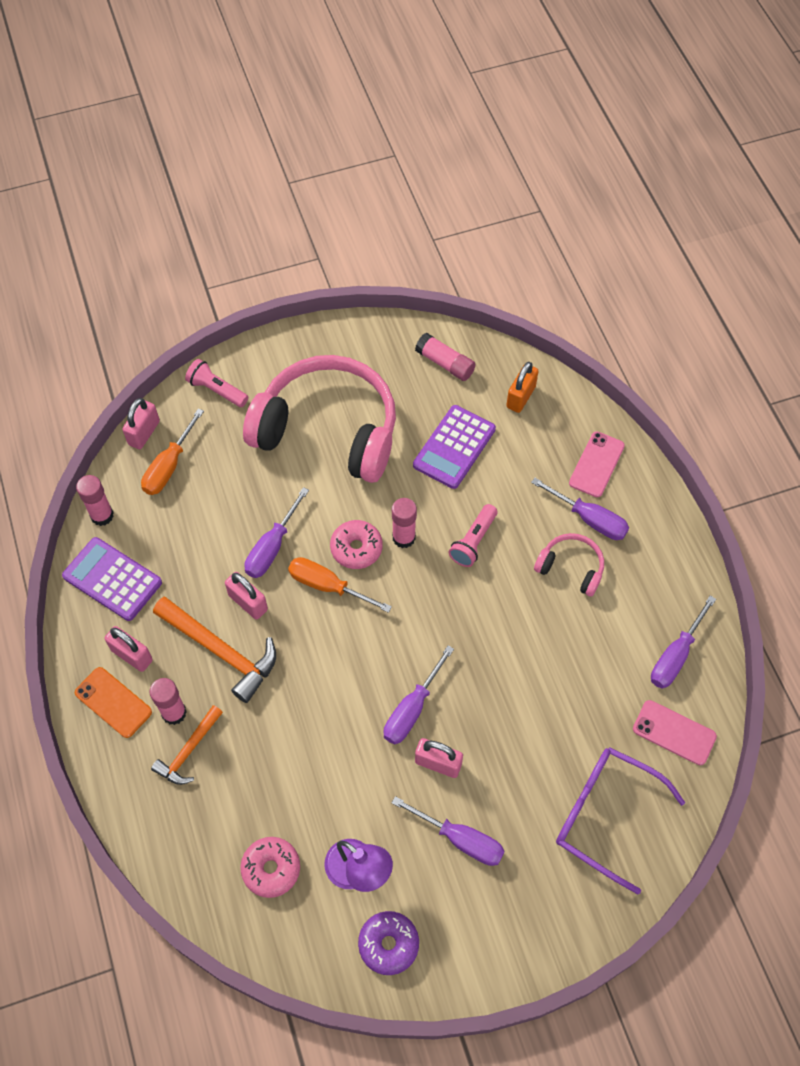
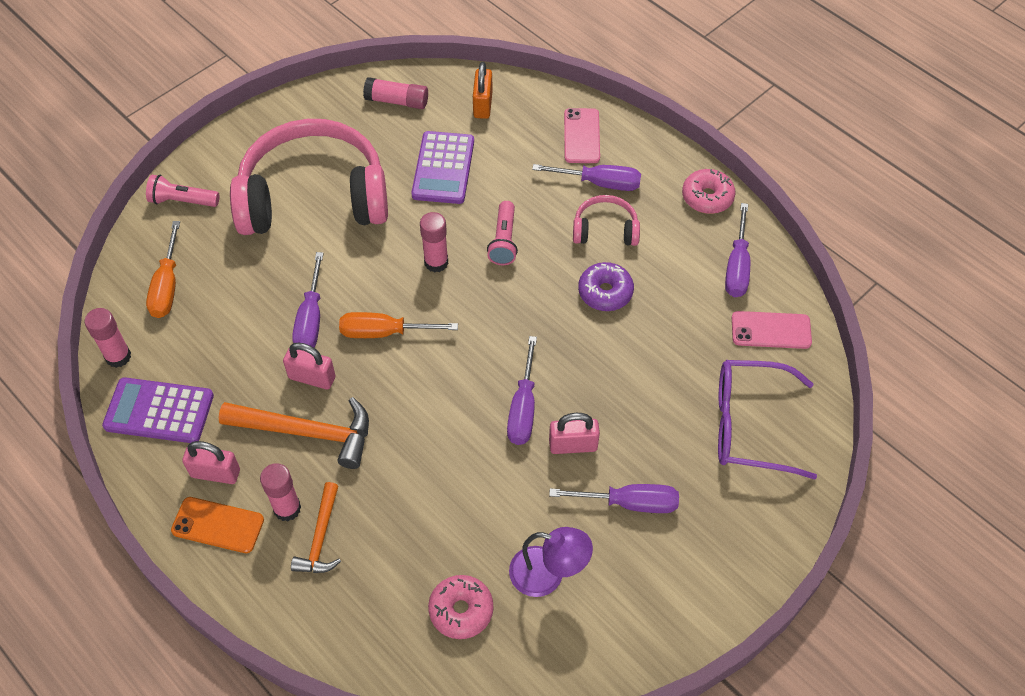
camera: 25 degrees left, 5 degrees down
pink padlock [122,398,160,449] -> none
pink donut [330,520,383,569] -> pink donut moved to [682,169,736,214]
purple donut [358,911,419,975] -> purple donut moved to [578,262,634,311]

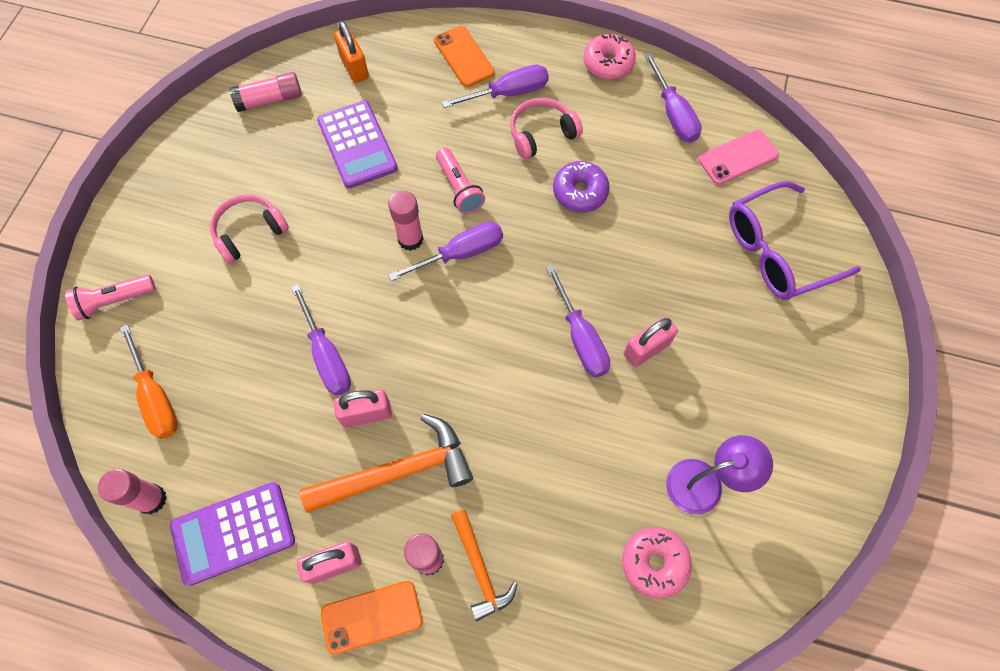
camera: 30 degrees left, 10 degrees up
pink headphones [230,119,388,235] -> pink headphones [210,194,289,264], size x0.44
orange screwdriver [339,312,458,338] -> none
purple screwdriver [549,484,679,513] -> purple screwdriver moved to [388,221,503,281]
pink phone [564,108,600,163] -> orange phone [434,26,495,87]

